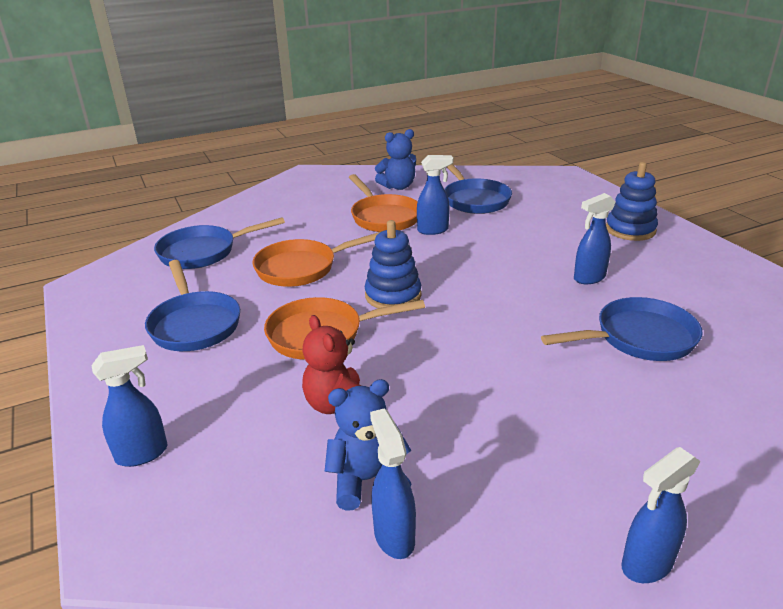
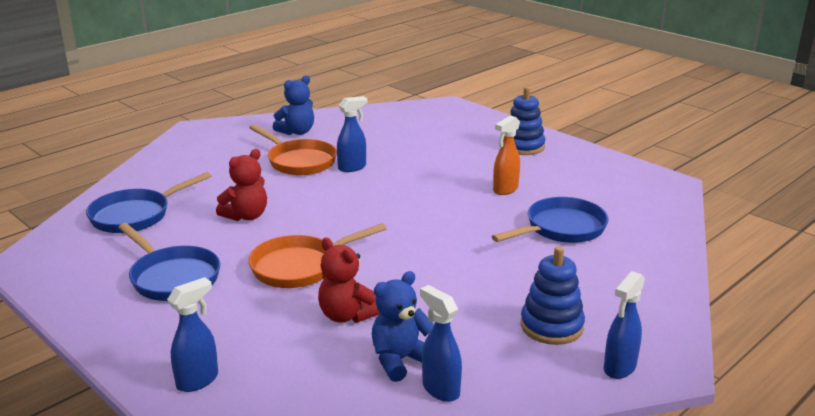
camera: 20 degrees left, 5 degrees down
orange pan [252,231,382,287] -> red teddy bear [216,149,267,221]
blue stacking toy [364,220,422,308] -> blue stacking toy moved to [521,246,585,345]
blue pan [445,164,512,214] -> none
blue spray bottle [574,193,616,284] -> orange spray bottle [493,115,520,195]

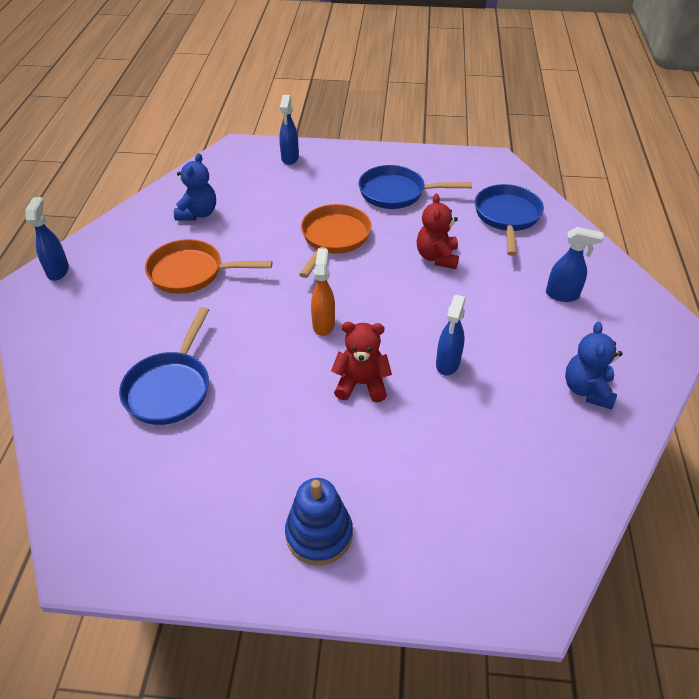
camera: 140 degrees right, 20 degrees up
orange pan [249,124,337,175] -> orange pan moved to [145,239,273,294]
red teddy bear [318,238,380,323] -> red teddy bear moved to [331,322,392,402]
blue spray bottle [420,285,462,402] -> blue spray bottle moved to [546,227,603,302]
orange spray bottle [493,115,520,195] -> orange spray bottle moved to [311,248,335,336]
blue stacking toy [521,246,585,345] -> none

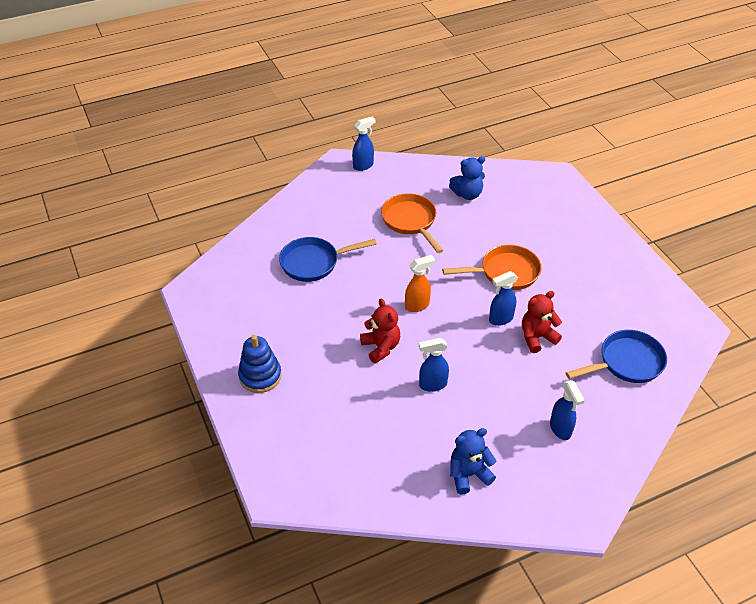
camera: 60 degrees right, 0 degrees up
blue spray bottle [279,95,299,165] -> blue spray bottle moved to [489,271,518,326]
blue pan [359,165,472,209] -> none

